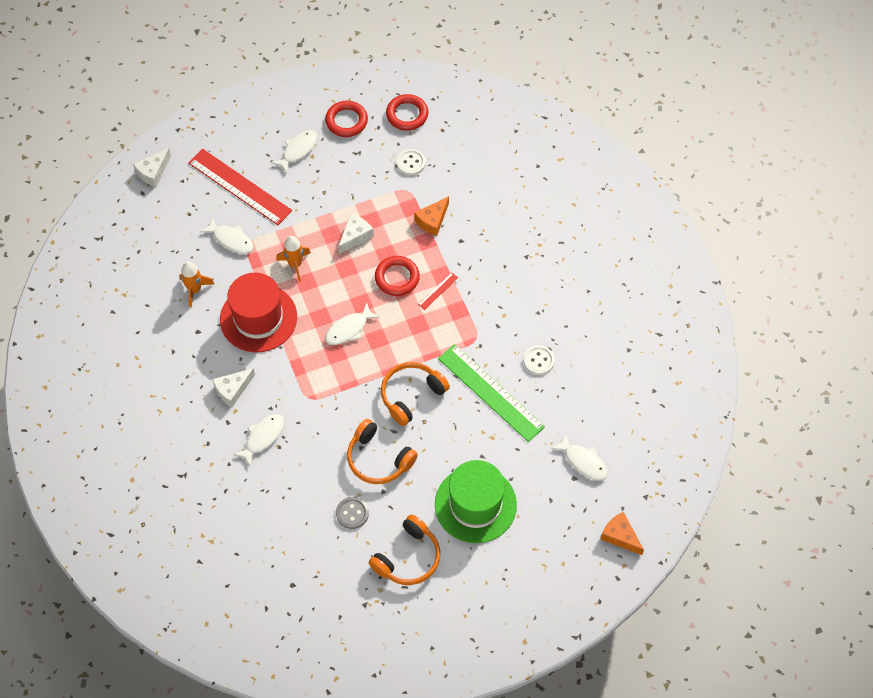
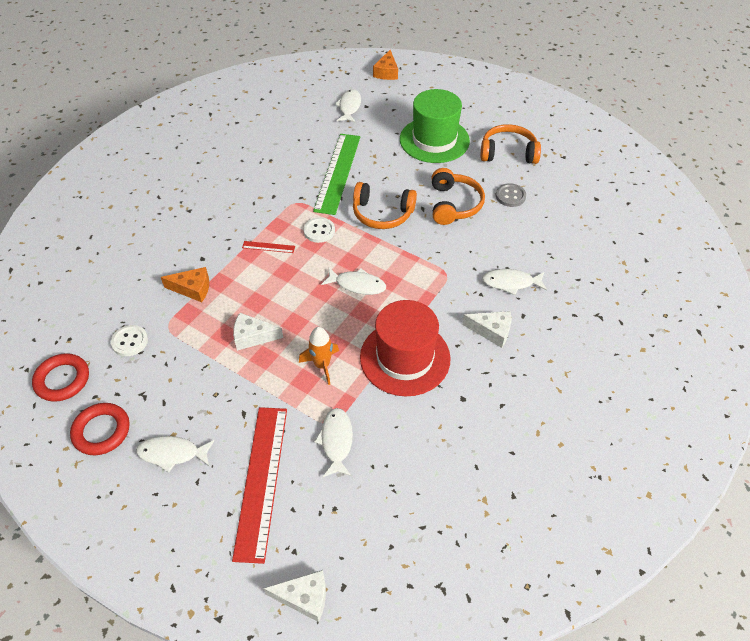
camera: 125 degrees left, 10 degrees down
orange rocket [179,262,214,308] -> none
red ring [375,256,420,296] -> none
white button [523,345,555,375] -> white button moved to [304,217,335,243]

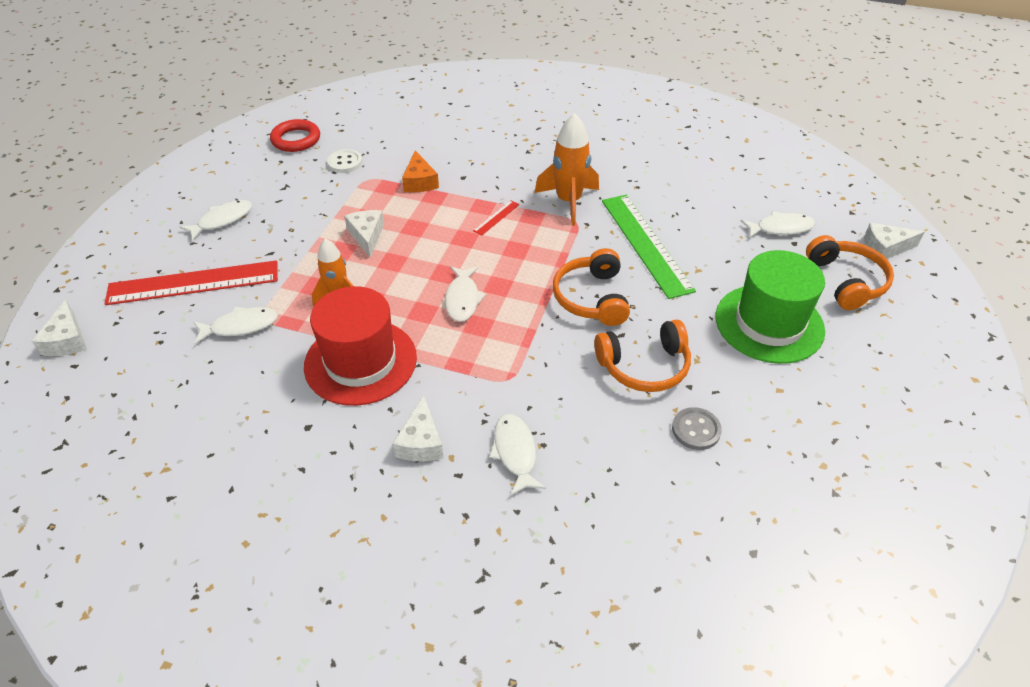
camera: 75 degrees right, 5 degrees down
red ring [70,403,130,455] -> none
white fish [136,436,214,473] -> white fish turned 60 degrees clockwise [180,200,252,241]
red ruler [242,241,295,253] -> red ruler turned 45 degrees clockwise [473,200,520,236]
white button [304,217,335,243] -> none
green ruler [313,134,360,215] -> green ruler turned 75 degrees clockwise [602,195,696,299]
orange cheese [373,50,398,80] -> white cheese [864,223,925,259]
orange headphones [481,124,541,164] -> orange headphones moved to [806,235,894,310]
none -> orange rocket [535,113,599,226]

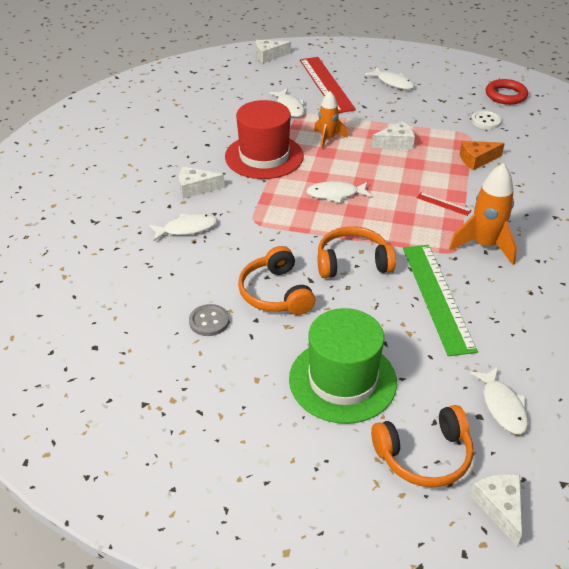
camera: 85 degrees right, 5 degrees down
green ruler [602,195,696,299] -> green ruler turned 75 degrees counterclockwise [403,245,478,356]

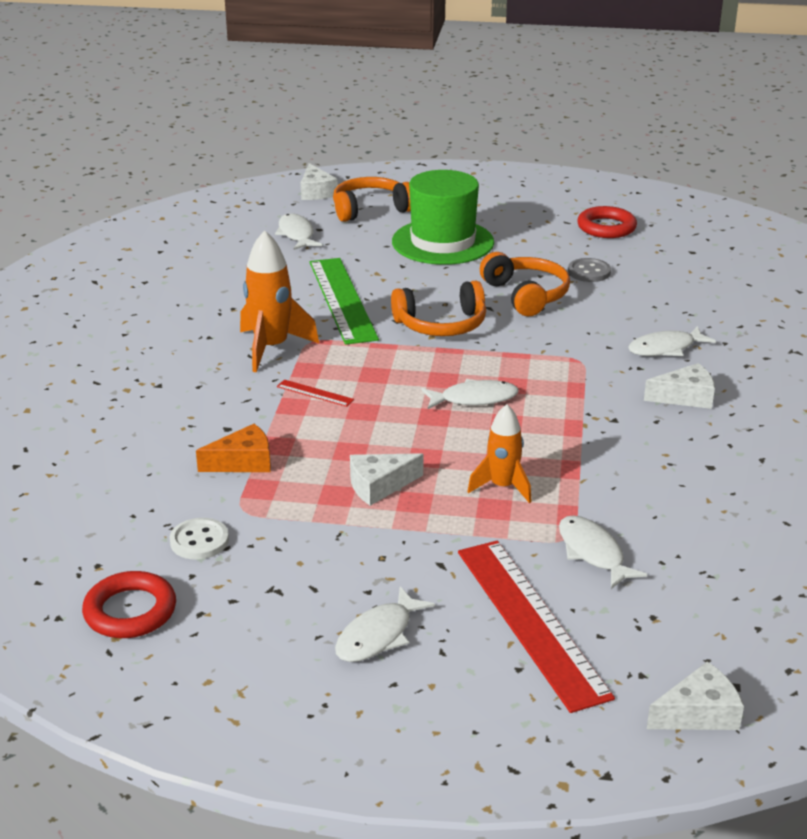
camera: 175 degrees right, 10 degrees down
red hat [225,100,304,179] -> none
white fish [365,67,414,89] -> white fish turned 90 degrees counterclockwise [335,586,435,662]
none -> red ring [577,206,637,238]

